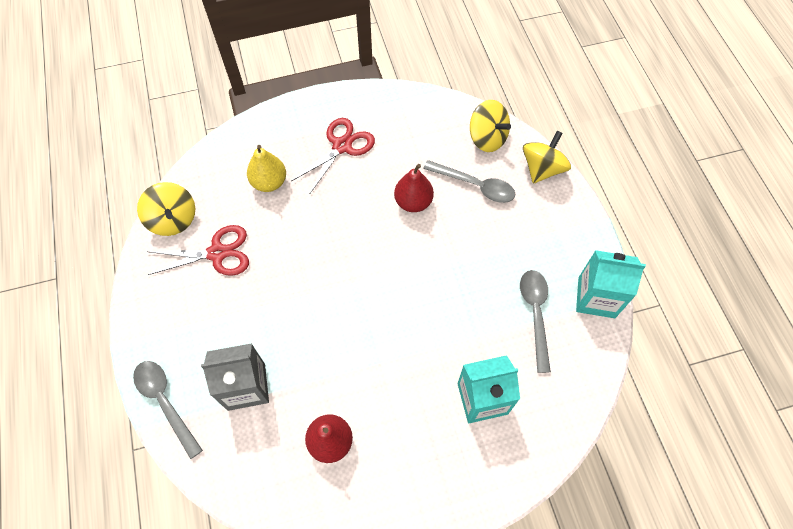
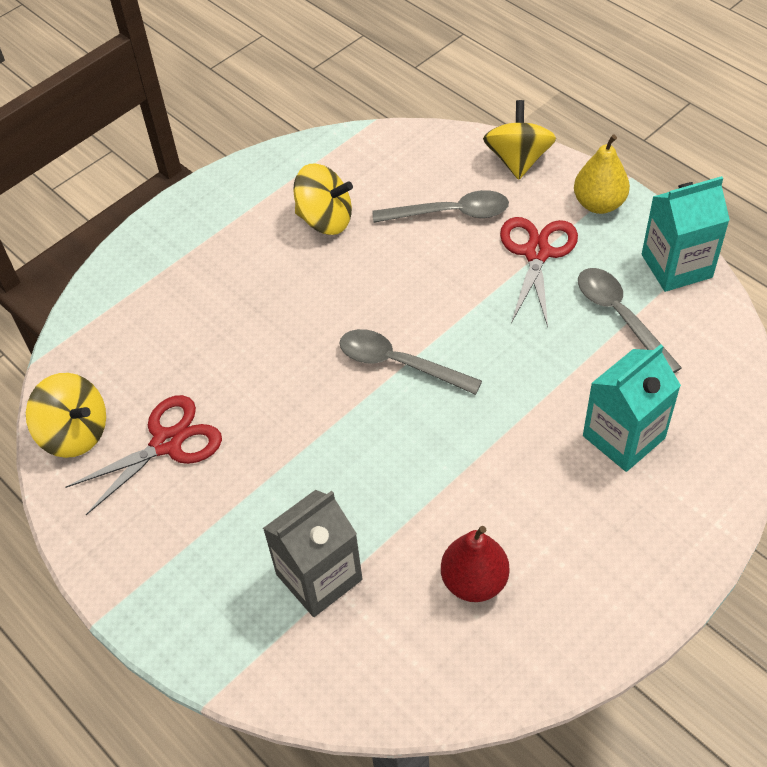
camera: 25 degrees left, 10 degrees down
grey spoon [133,361,203,459] -> grey spoon moved to [339,329,482,395]
yellow pear [247,145,286,192] -> yellow pear moved to [574,135,630,214]
red scissors [291,118,375,195] -> red scissors moved to [500,217,578,327]
red pear [394,164,434,212] -> none
yellow spinning top [470,100,511,152] -> yellow spinning top moved to [293,164,353,235]

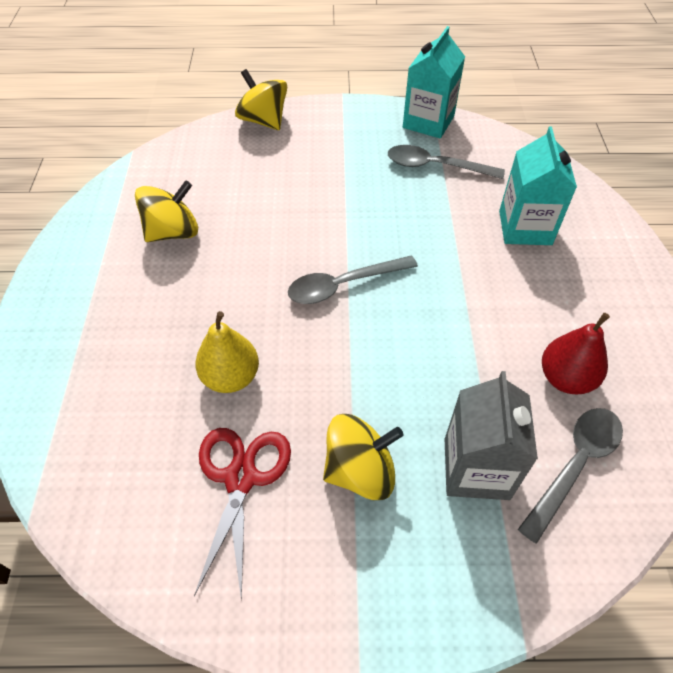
camera: 50 degrees left, 0 degrees up
yellow spinning top [26,373,106,458] -> yellow spinning top moved to [323,414,404,500]
grey spoon [373,190,509,223] -> grey spoon moved to [518,408,623,544]
red scissors [500,217,578,327] -> none
yellow pear [574,135,630,214] -> yellow pear moved to [195,311,259,393]

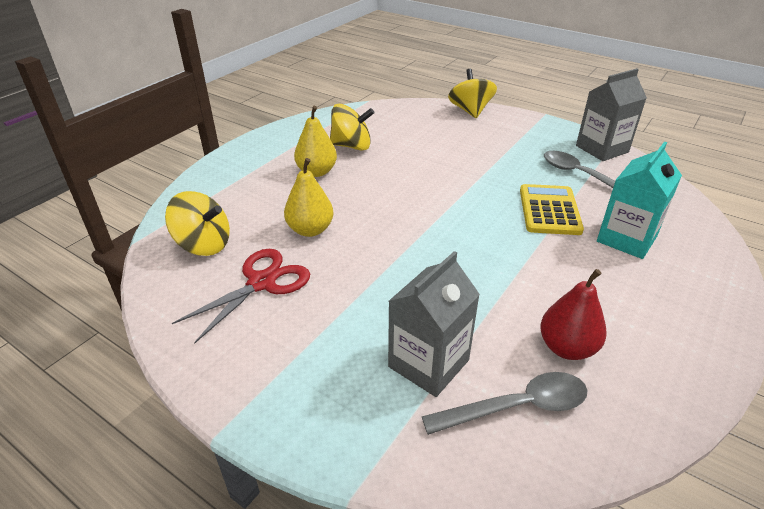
camera: 35 degrees right, 15 degrees down
grey spoon [288,255,418,304] -> none
yellow spinning top [323,414,404,500] -> yellow spinning top moved to [165,191,230,256]
turquoise carton [403,26,465,139] -> grey carton [576,68,647,161]
none -> yellow pear [294,106,337,177]
none -> yellow calculator [520,184,584,235]

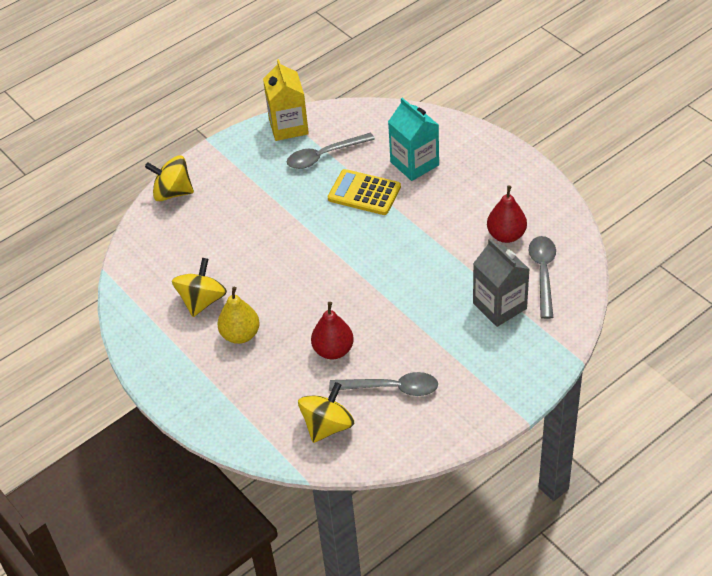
camera: 70 degrees left, 10 degrees up
red scissors [172,249,310,344] -> grey spoon [329,372,438,396]
yellow pear [284,158,334,237] -> red pear [311,302,354,359]
grey carton [576,68,647,161] -> yellow carton [263,59,309,141]

